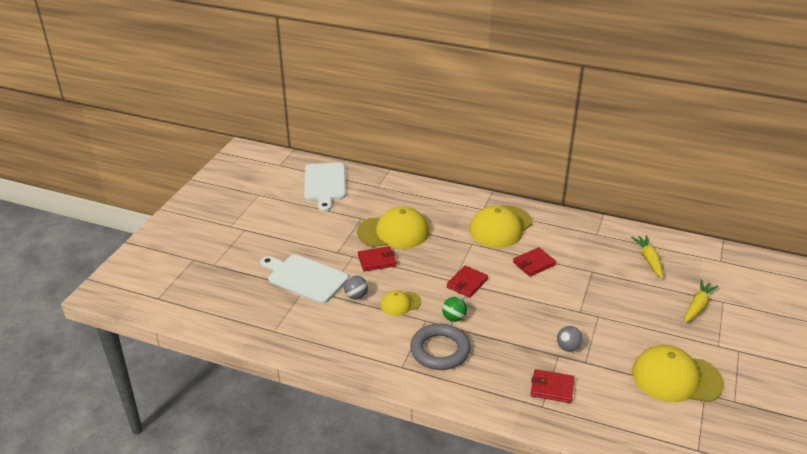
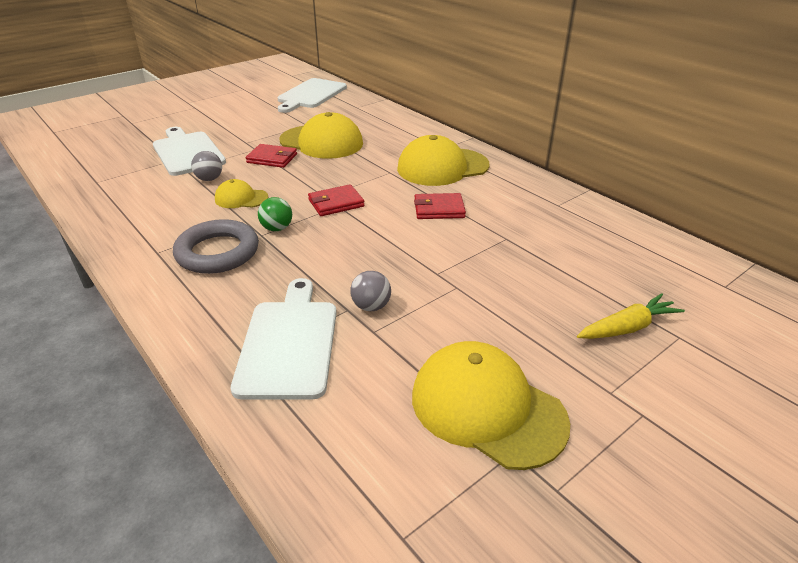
camera: 30 degrees right, 0 degrees up
red wallet [530,369,574,403] -> white cutting board [231,278,337,400]
yellow carrot [631,235,663,278] -> none

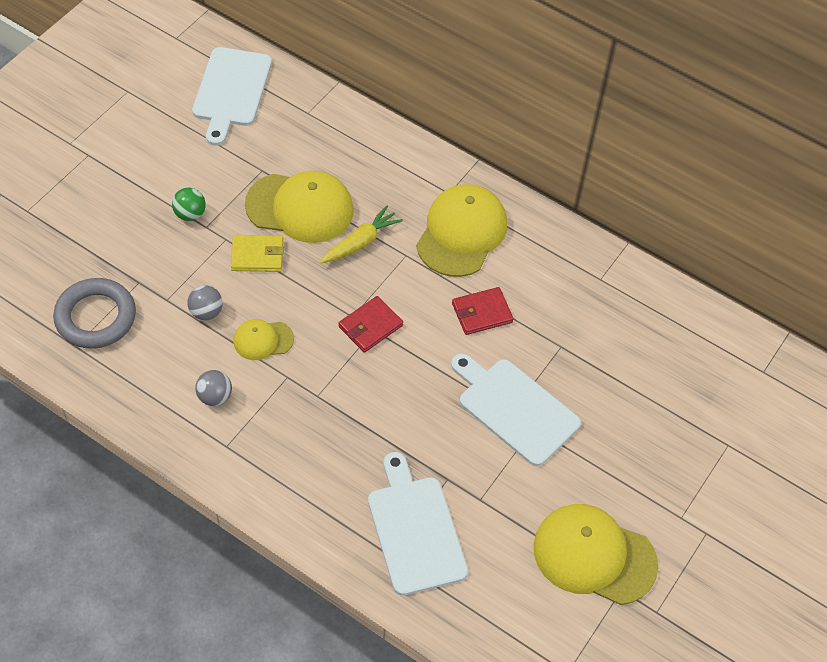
camera: 20 degrees left, 20 degrees up
white cutting board [153,127,226,176] -> white cutting board moved to [451,353,581,466]
grey ring [173,219,259,274] -> grey ring moved to [53,278,136,349]
red wallet [246,144,297,168] -> yellow wallet [231,235,284,272]
green ball [258,197,292,231] -> green ball moved to [172,188,206,221]
grey ball [350,271,391,311] -> grey ball moved to [195,370,232,406]
yellow cap [397,135,490,186] -> yellow cap turned 150 degrees clockwise [416,184,507,277]
yellow carrot [577,293,685,339] -> yellow carrot moved to [320,205,403,263]

